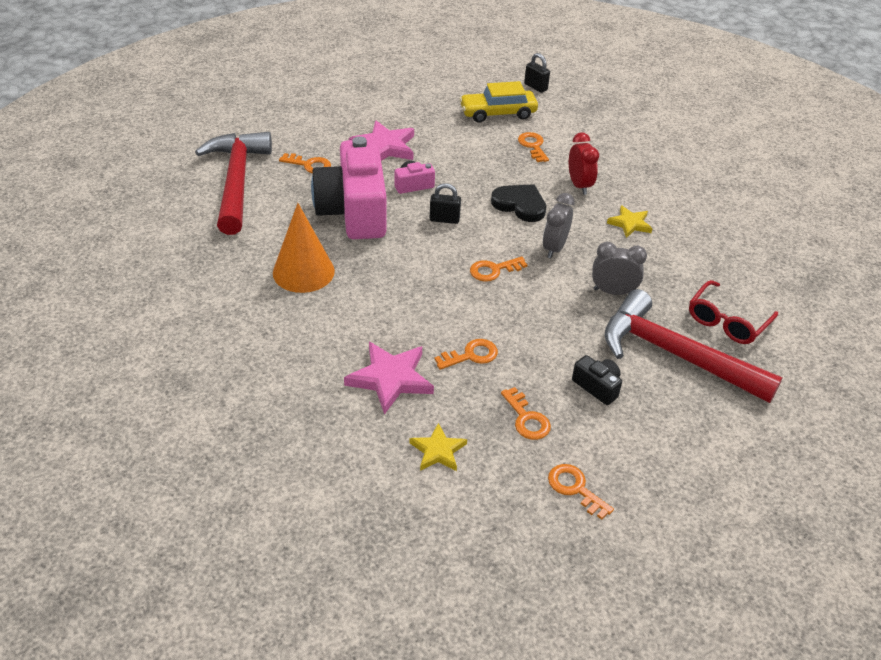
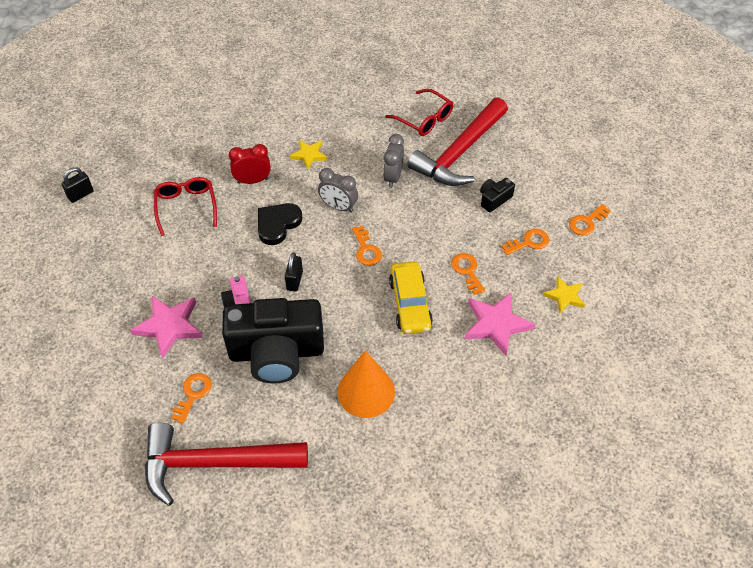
camera: 85 degrees left, 10 degrees up
pink camera [311,136,387,239] -> black camera [222,298,324,383]
yellow car [460,81,538,123] -> yellow car moved to [389,262,433,334]
orange key [518,132,549,162] -> red glasses [154,177,217,236]

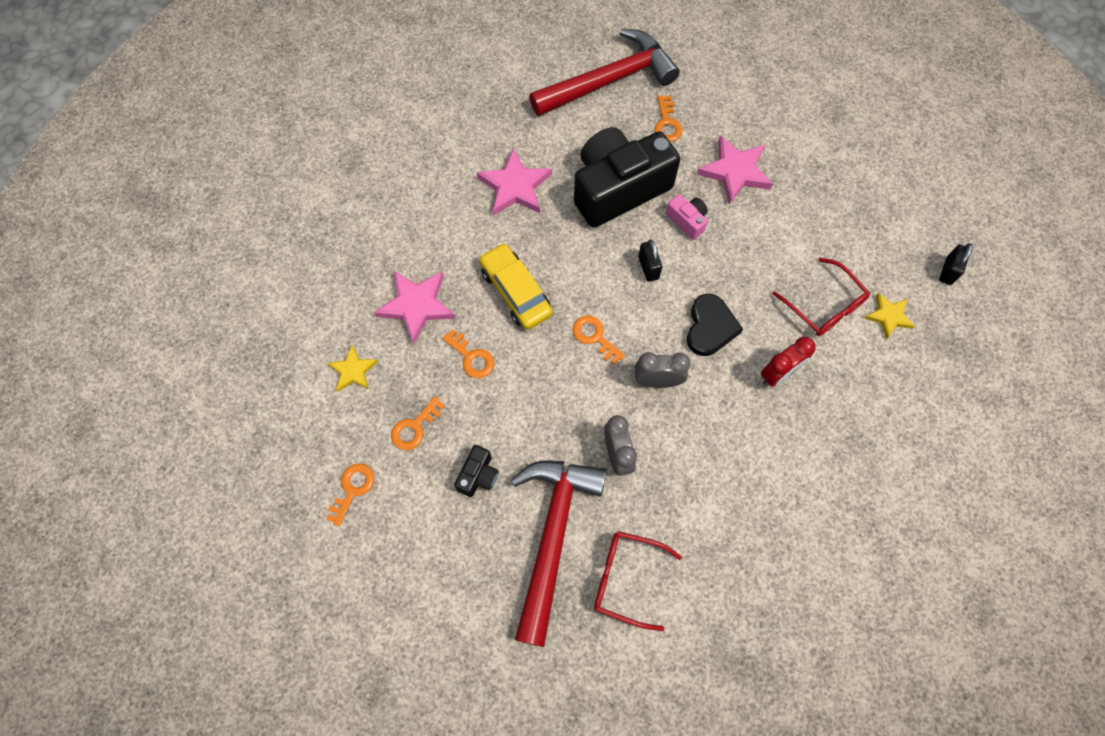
camera: 155 degrees right, 15 degrees up
yellow star [290,140,327,170] -> yellow star moved to [864,293,915,339]
orange cone [337,350,395,418] -> pink star [477,148,552,216]

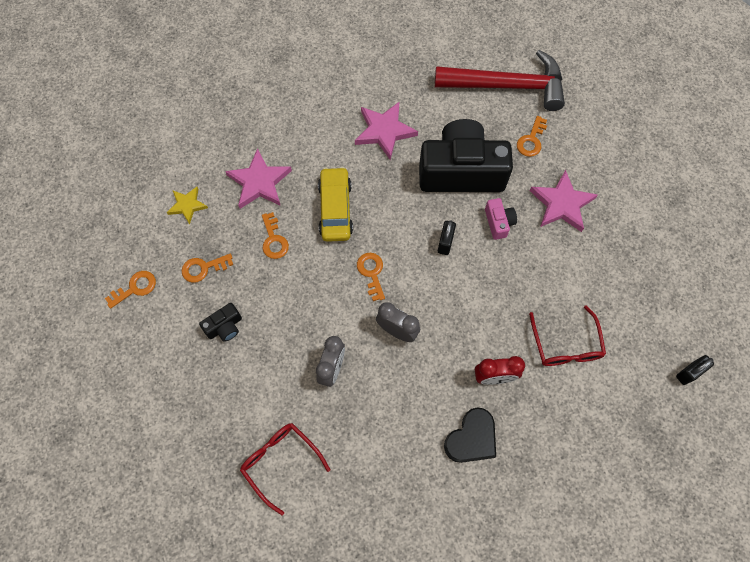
camera: 30 degrees right, 0 degrees up
red hammer [511,460,607,647] -> none
black heart [687,294,743,356] -> black heart moved to [444,407,496,463]
yellow star [864,293,915,339] -> none

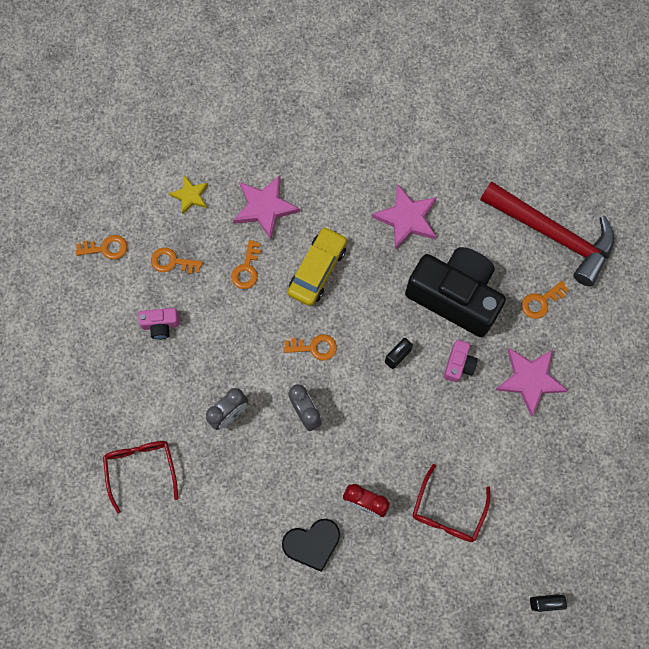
camera: 30 degrees right, 5 degrees up
black camera [199,303,242,342] -> pink camera [138,308,180,339]
orange key [357,253,385,301] -> orange key turned 75 degrees clockwise [284,334,337,361]

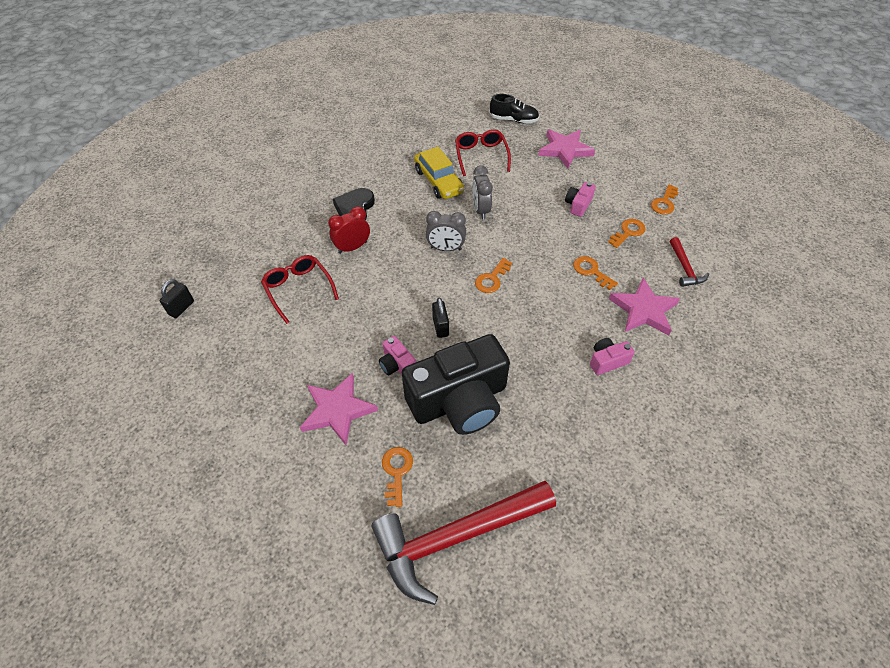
camera: 125 degrees right, 20 degrees down
red glasses [103,441,178,514] -> red glasses turned 120 degrees counterclockwise [455,129,511,176]
yellow star [168,175,208,214] -> red hammer [670,237,709,287]
yellow car [288,227,347,306] -> yellow car moved to [414,147,464,199]
pink star [372,184,437,250] -> pink star moved to [539,129,595,168]
none -> black shoe [490,94,539,124]
none -> pink camera [590,338,635,375]

